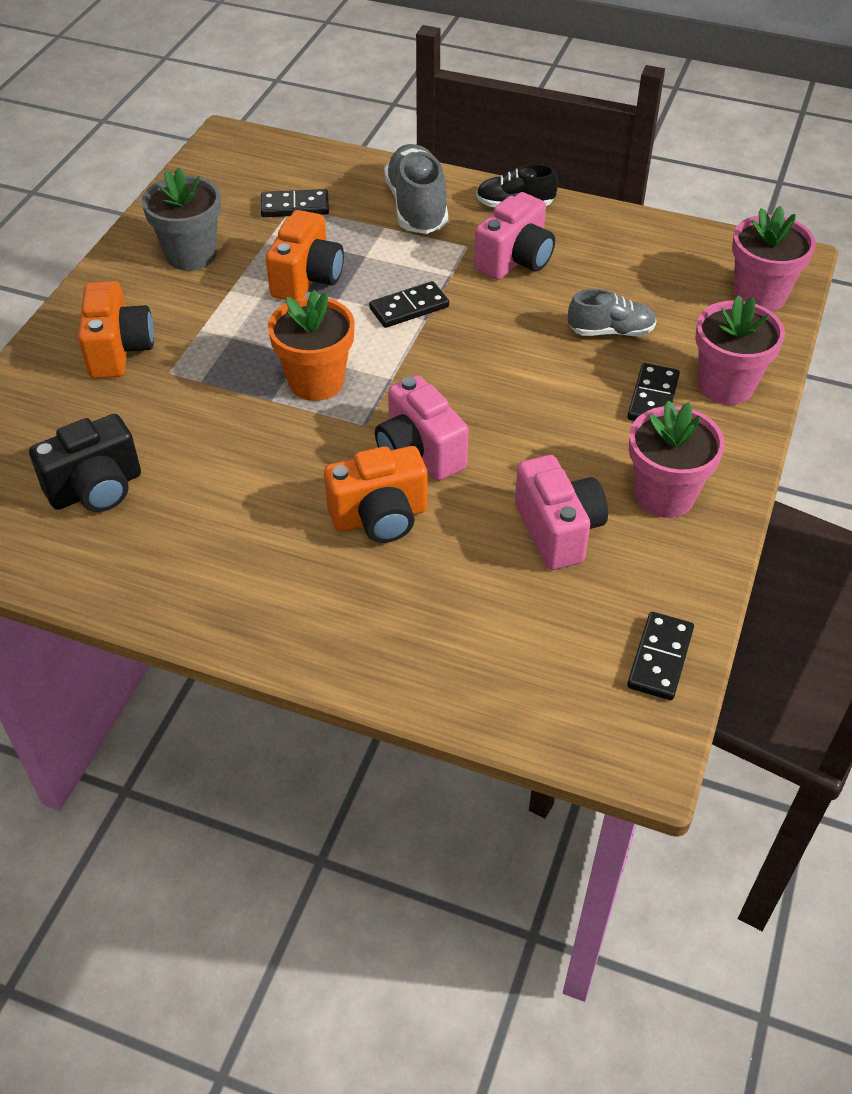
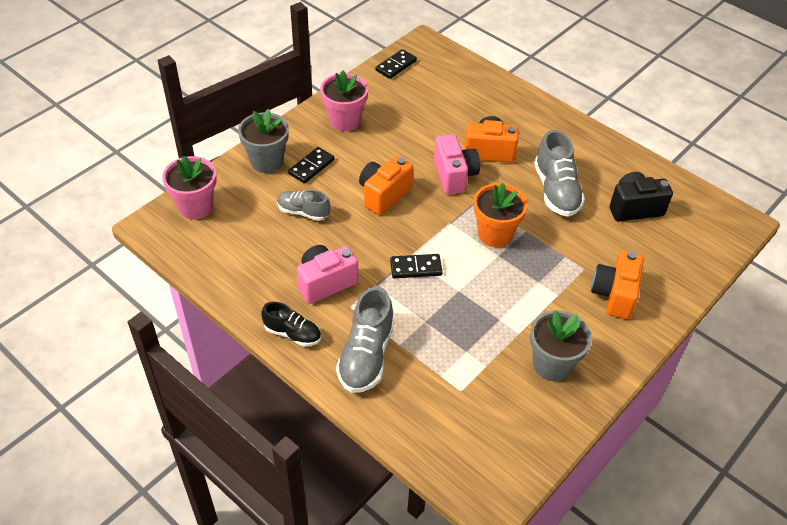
camera: 160 degrees left, 0 degrees up
black domino [261,189,329,217] -> none
orange camera [266,210,344,300] -> orange camera moved to [359,156,413,215]
pink camera [515,455,608,570] -> none
pink flower pot [695,295,785,405] -> grey flower pot [238,109,289,173]
none -> grey shoe [534,130,585,217]

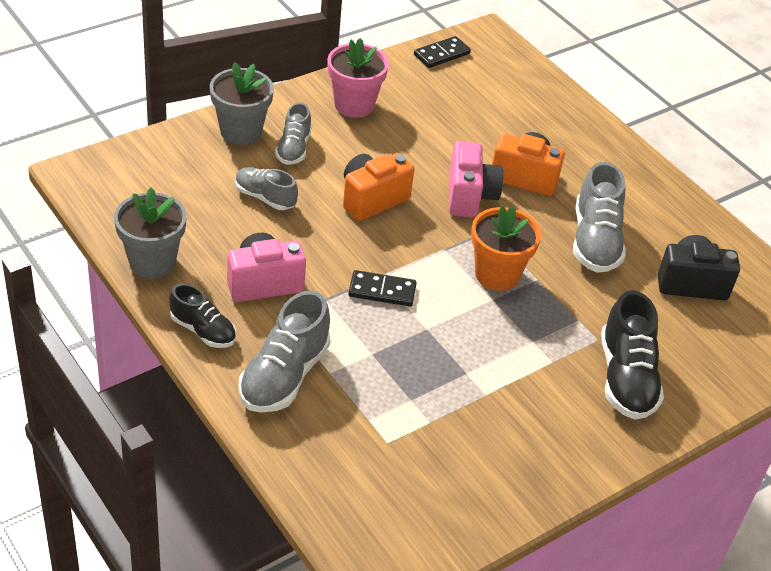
camera: 10 degrees right, 5 degrees down
pink flower pot [162,156,217,220] -> none
black domino [288,147,335,184] -> grey shoe [275,102,312,165]
grey flower pot [530,310,592,381] -> grey flower pot moved to [114,187,187,278]
orange camera [591,251,644,319] -> black shoe [601,290,664,420]

